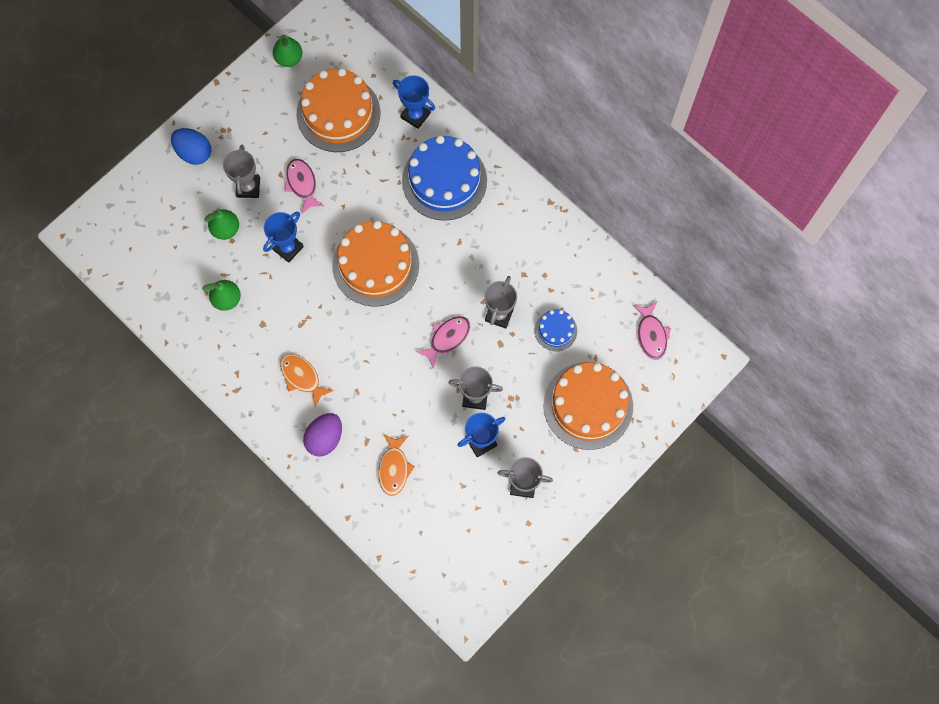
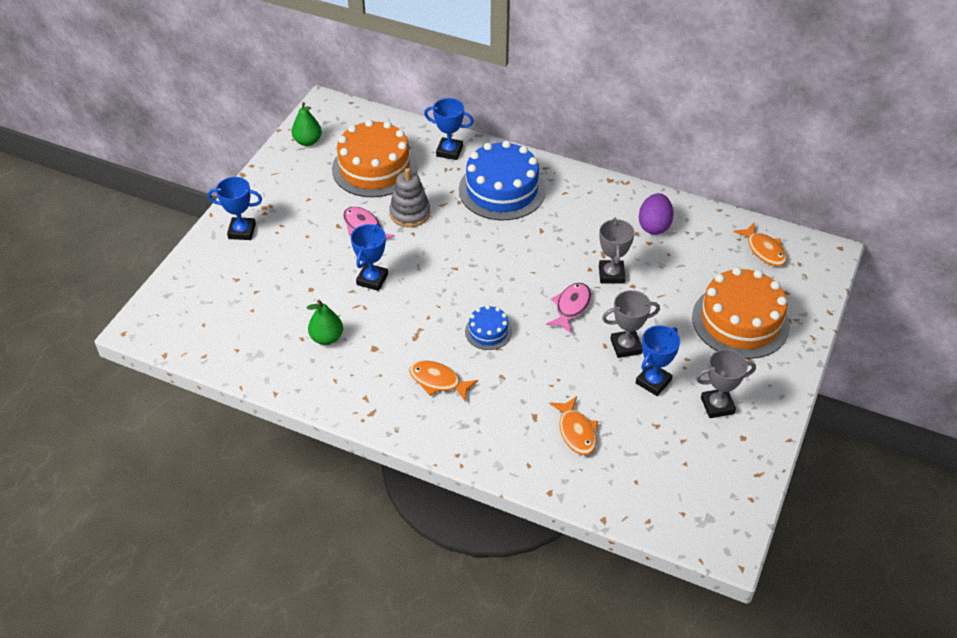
camera: 20 degrees left, 25 degrees down
blue egg [171,128,211,165] -> blue trophy [208,177,262,240]
green pear [204,209,239,240] -> none
grey trophy [223,144,260,198] -> none
purple egg [303,413,342,457] -> purple egg moved to [639,193,674,235]
orange cake [332,220,419,307] -> none
blue cake [535,310,577,351] -> blue cake moved to [465,305,512,350]
pink fish [633,301,671,360] -> orange fish [734,223,787,266]
none -> grey stacking toy [390,168,430,227]

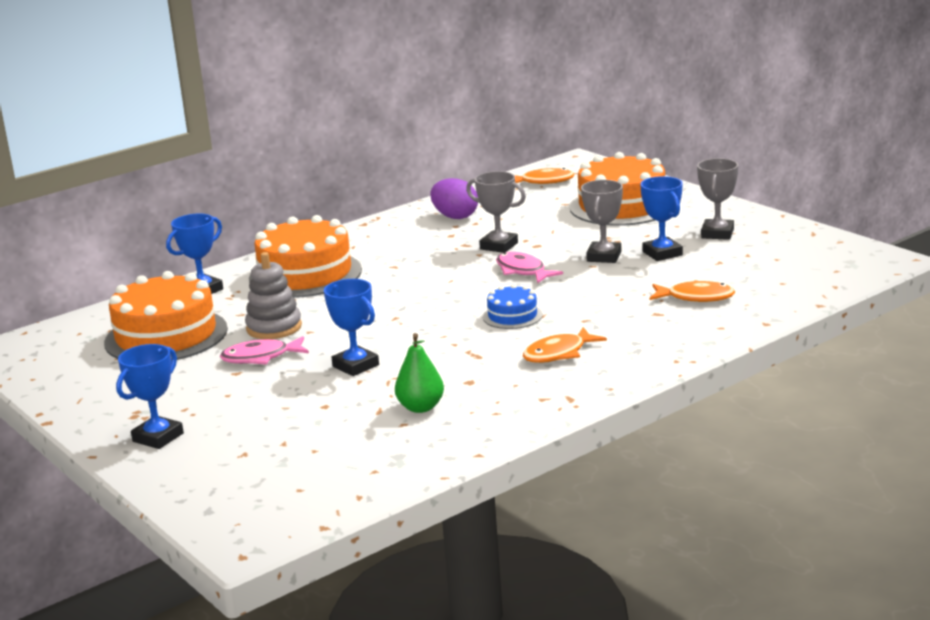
camera: 60 degrees left, 25 degrees down
green pear [292,102,322,146] -> none
blue cake [459,141,546,221] -> orange cake [249,215,362,298]

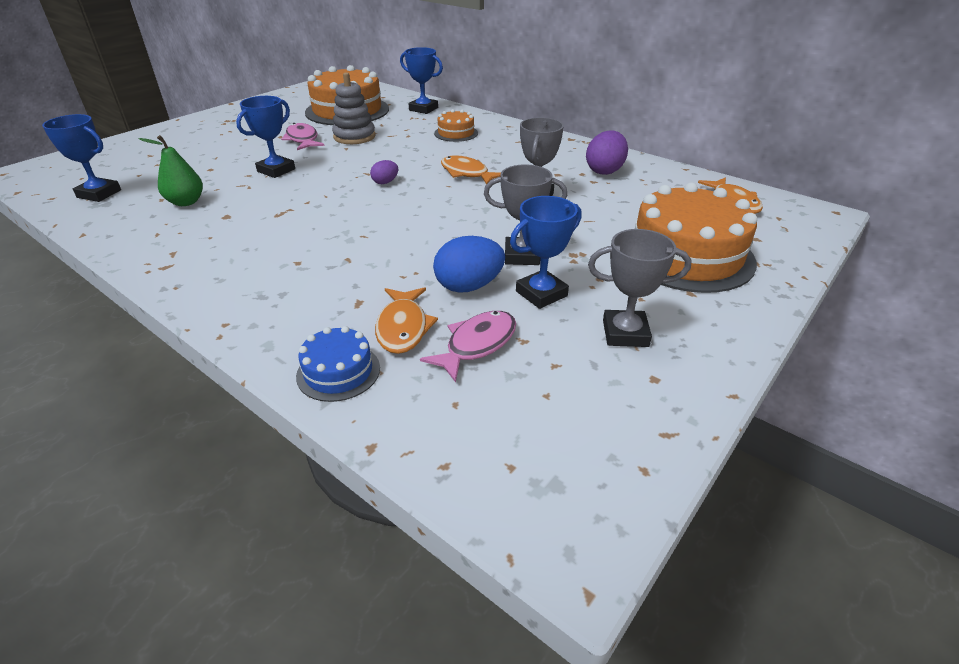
camera: 75 degrees right, 15 degrees up
blue trophy [116,344,184,449] -> blue trophy moved to [42,114,121,202]
orange cake [249,215,362,298] -> orange cake [434,109,478,142], size x0.49
blue cake [483,284,543,329] -> blue cake moved to [296,326,380,402]
pink fish [496,252,563,284] -> pink fish moved to [420,311,516,382]
orange fish [523,327,607,363] -> orange fish moved to [441,155,501,185]
none -> purple egg [370,160,398,184]
none -> blue egg [433,236,505,293]

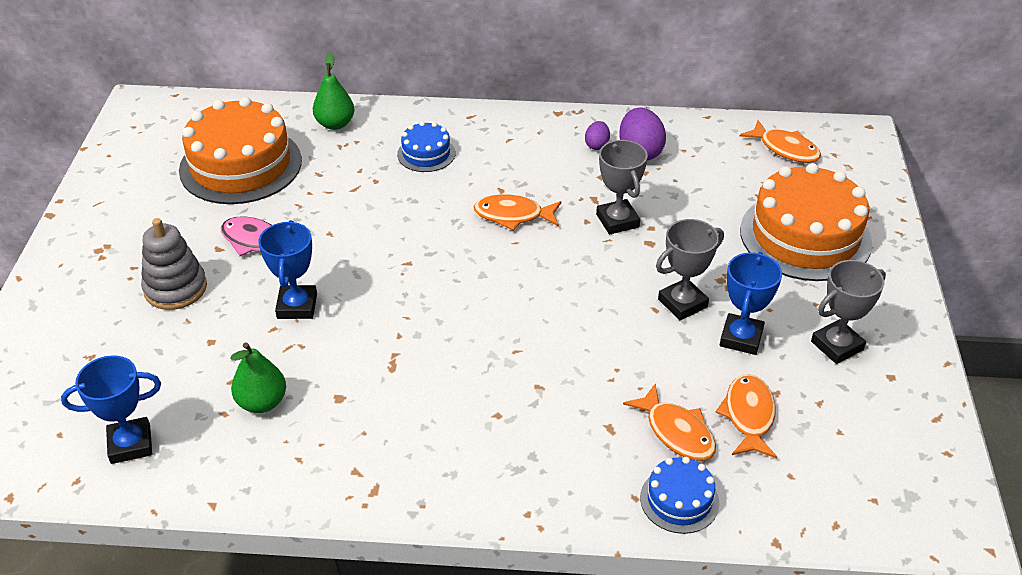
camera: 35 degrees left, 5 degrees up
grey stacking toy [332,72,376,144] -> grey stacking toy moved to [141,218,207,310]
purple egg [370,160,398,184] -> purple egg moved to [585,121,610,150]
blue trophy [400,47,443,114] -> green pear [313,52,355,130]
pink fish [420,311,516,382] -> orange fish [715,374,777,458]
blue egg [433,236,505,293] -> none
orange cake [434,109,478,142] -> blue cake [397,121,455,172]

